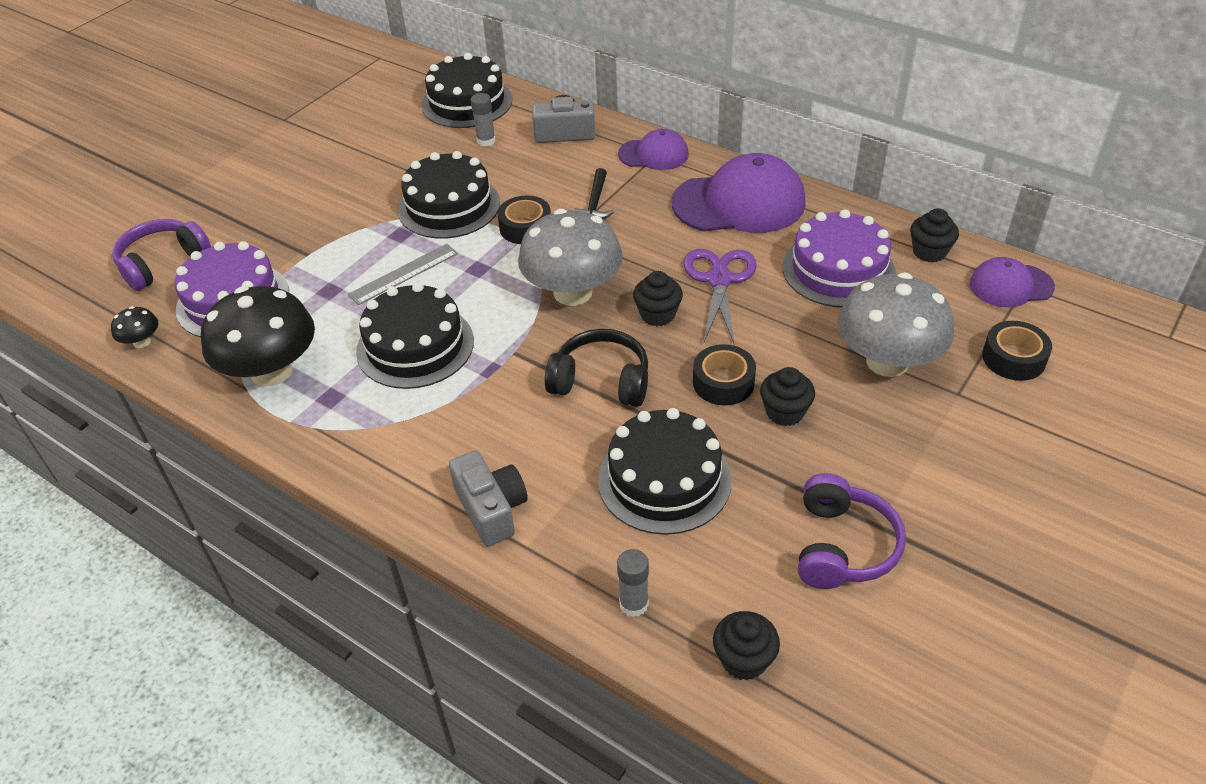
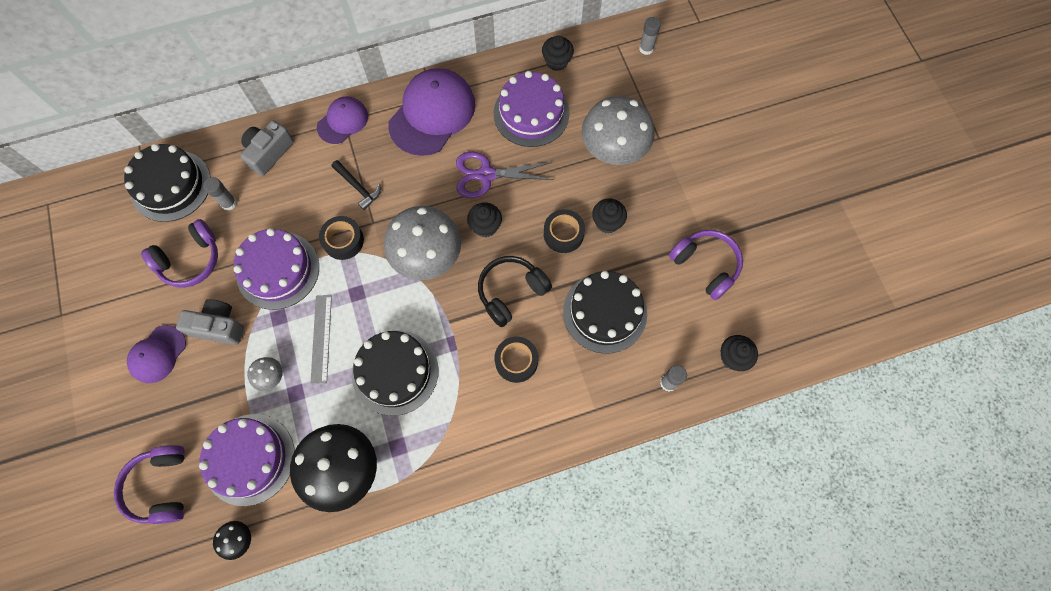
camera: 55 degrees left, 25 degrees up
black cake [398,151,500,239] -> purple cake [234,228,319,310]
grey camera [449,450,528,546] -> grey camera moved to [176,299,244,345]
purple scissors [683,249,757,346] -> purple scissors turned 45 degrees counterclockwise [456,152,554,198]
purple cap [970,257,1055,307] -> purple cap moved to [127,325,186,383]
black tape [982,321,1052,381] -> black tape moved to [494,337,538,383]
none -> purple headphones [141,219,218,288]
none -> grey mushroom [247,357,283,391]
none -> grey glue stick [639,17,661,55]

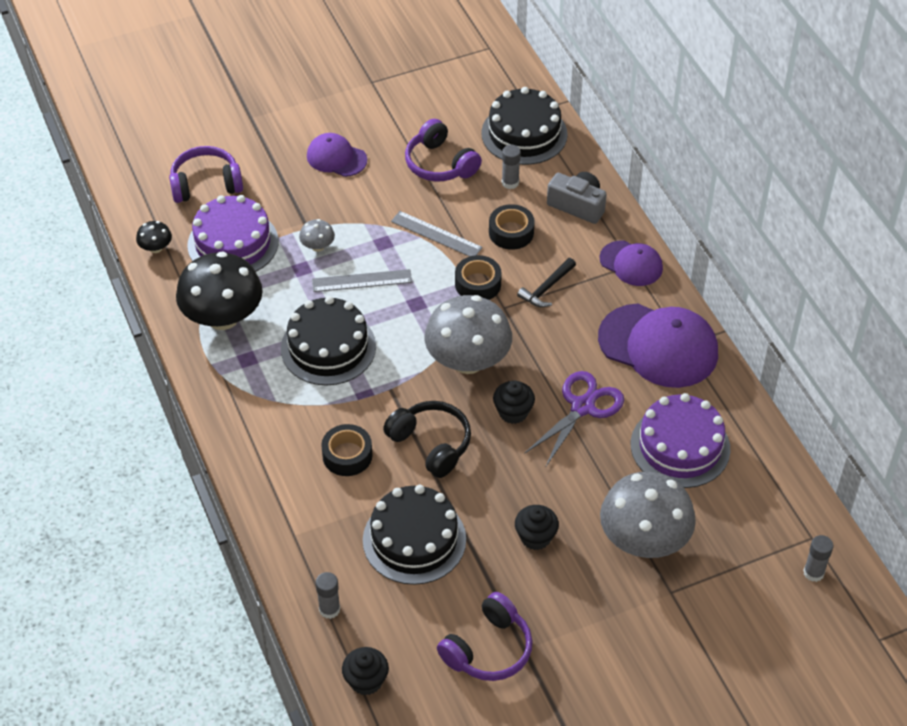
camera: 85 degrees right, 20 degrees down
grey camera [176,299,244,345] -> none
purple cake [234,228,319,310] -> grey ruler [391,211,483,257]
purple scissors [456,152,554,198] -> purple scissors turned 45 degrees clockwise [524,371,624,466]
black cupcake [542,36,574,71] -> none
black tape [544,209,585,253] -> black tape moved to [489,204,535,250]

